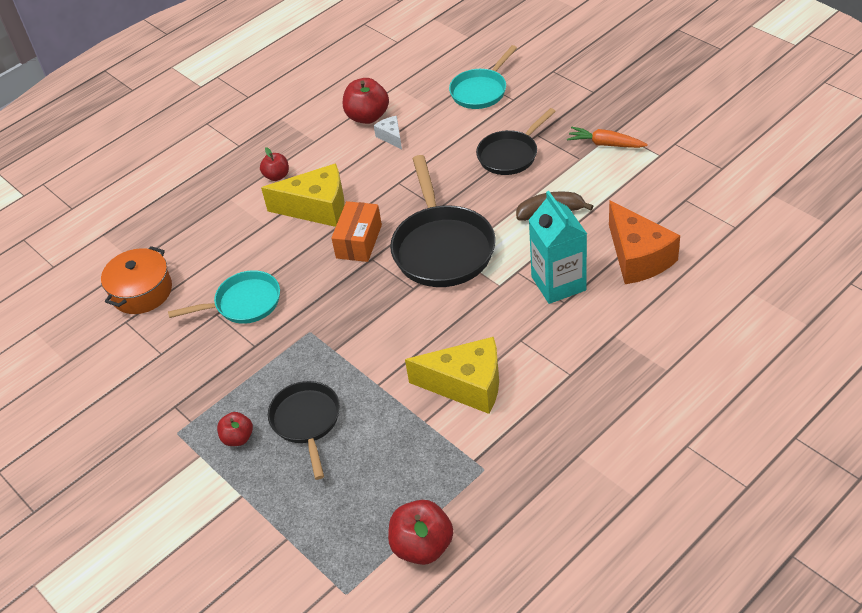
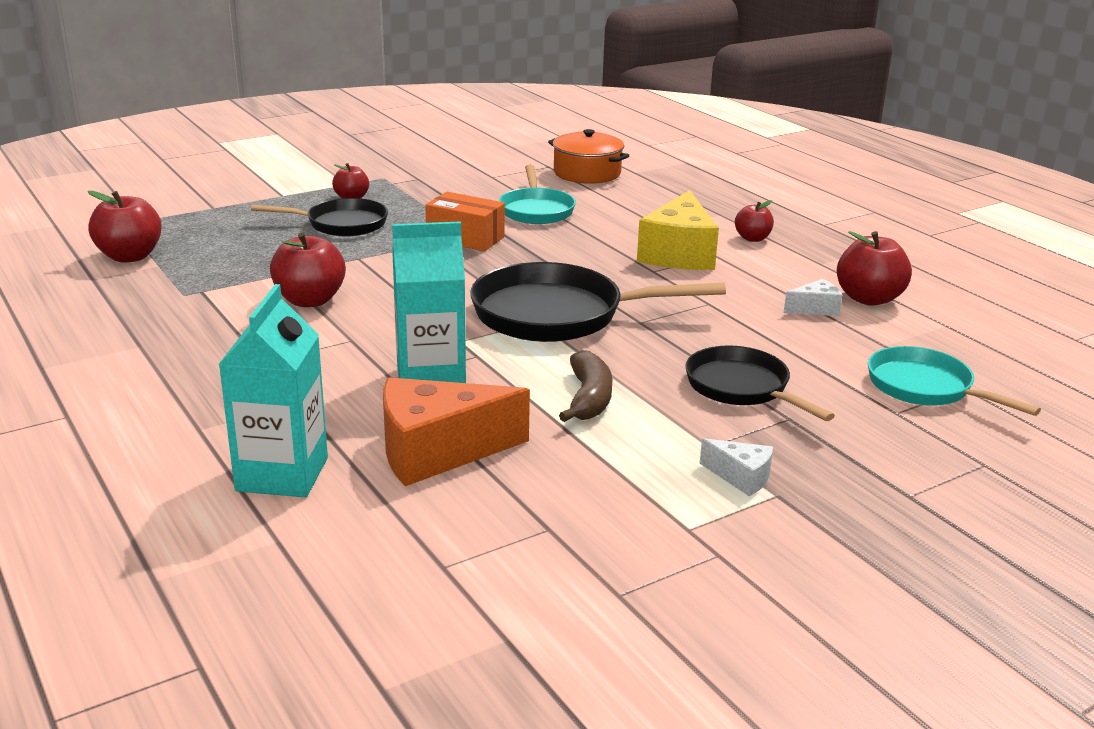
camera: 95 degrees right, 20 degrees down
orange box [331,201,382,262] -> orange box moved to [425,192,505,251]
yellow cheese [405,337,499,414] -> red apple [270,232,346,307]
orange carrot [567,127,648,148] -> white cheese [700,438,773,496]
none -> turquoise carton [218,284,328,497]

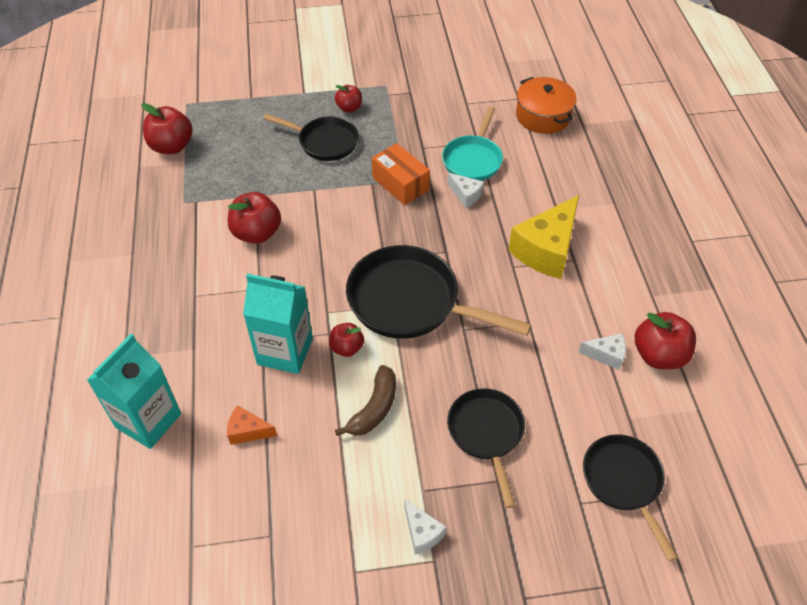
camera: 25 degrees right, 25 degrees up
orange cheese [383,377,530,486] -> orange cheese [227,405,277,445], size x0.48
red apple [735,200,774,242] -> red apple moved to [329,323,364,357]
turquoise pan [868,346,1041,416] -> black pan [583,434,678,561]
none -> white cheese [447,173,484,208]

